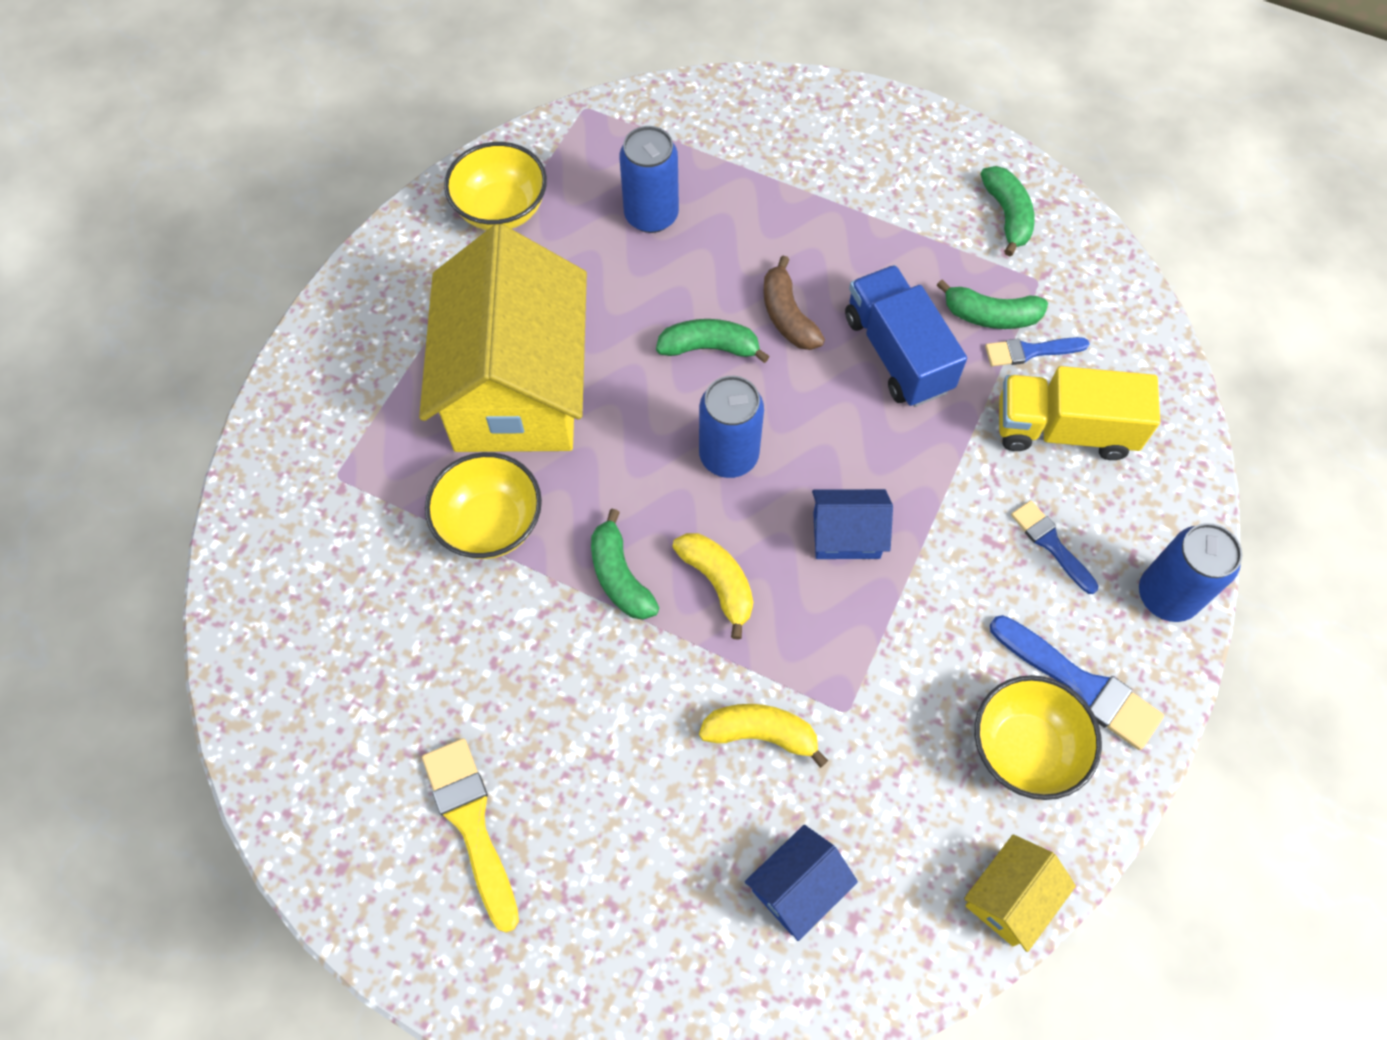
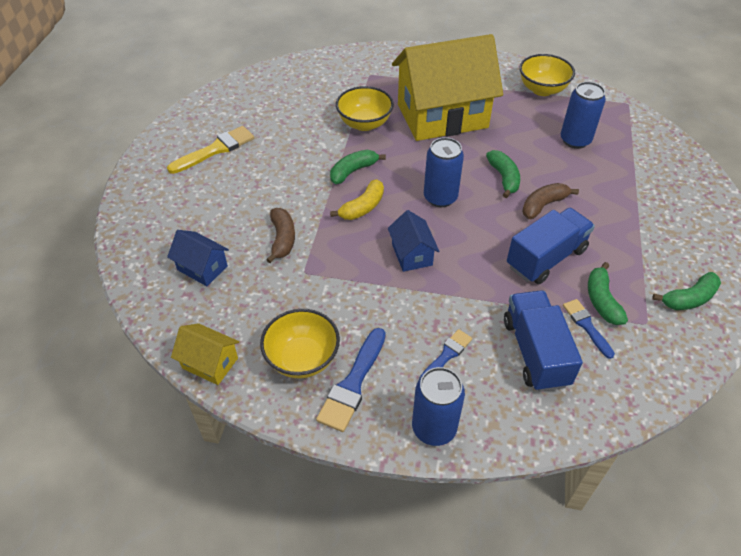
camera: 75 degrees right, 15 degrees down
yellow banana [699,704,828,768] -> brown banana [266,208,295,263]
yellow truck [999,366,1160,460] -> blue truck [504,290,583,392]

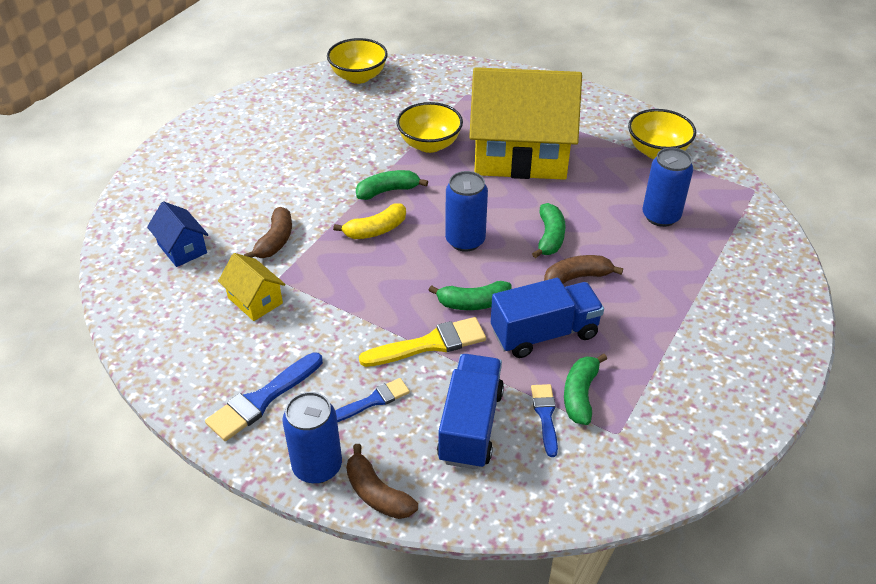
camera: 20 degrees right, 5 degrees down
yellow brush [167,126,254,174] -> yellow brush moved to [359,317,486,367]
yellow house [171,323,239,385] -> yellow house moved to [218,253,286,321]
yellow bowl [260,309,340,379] -> yellow bowl moved to [327,38,388,84]
blue house [388,210,439,272] -> none
green banana [652,272,721,310] -> green banana moved to [428,281,511,310]
none -> brown banana [346,444,418,519]

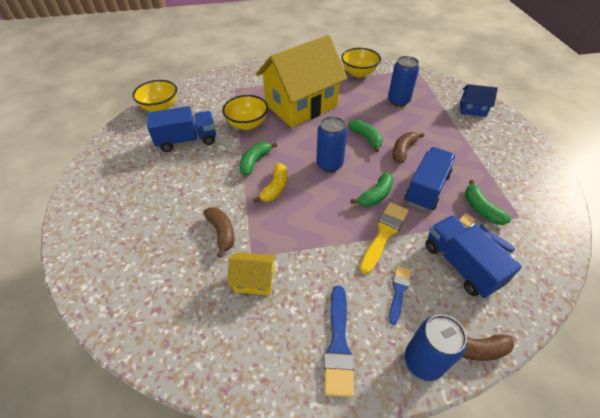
camera: 40 degrees left, 5 degrees up
blue house [147,201,208,267] -> blue house moved to [460,84,498,117]
none -> blue truck [147,106,216,152]

